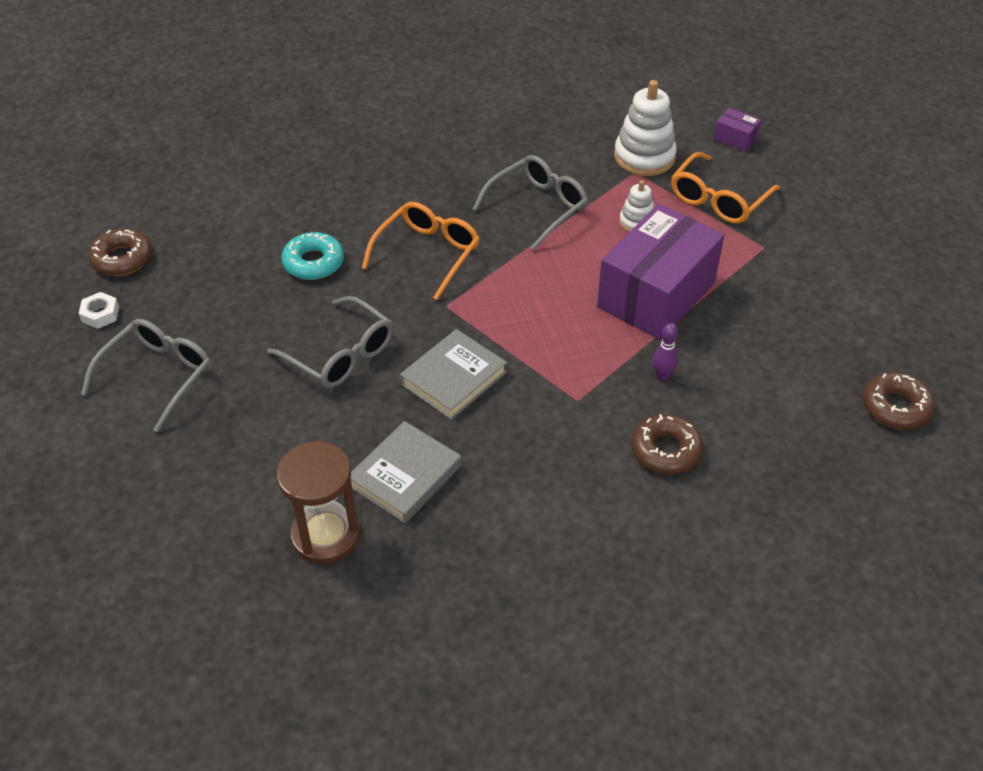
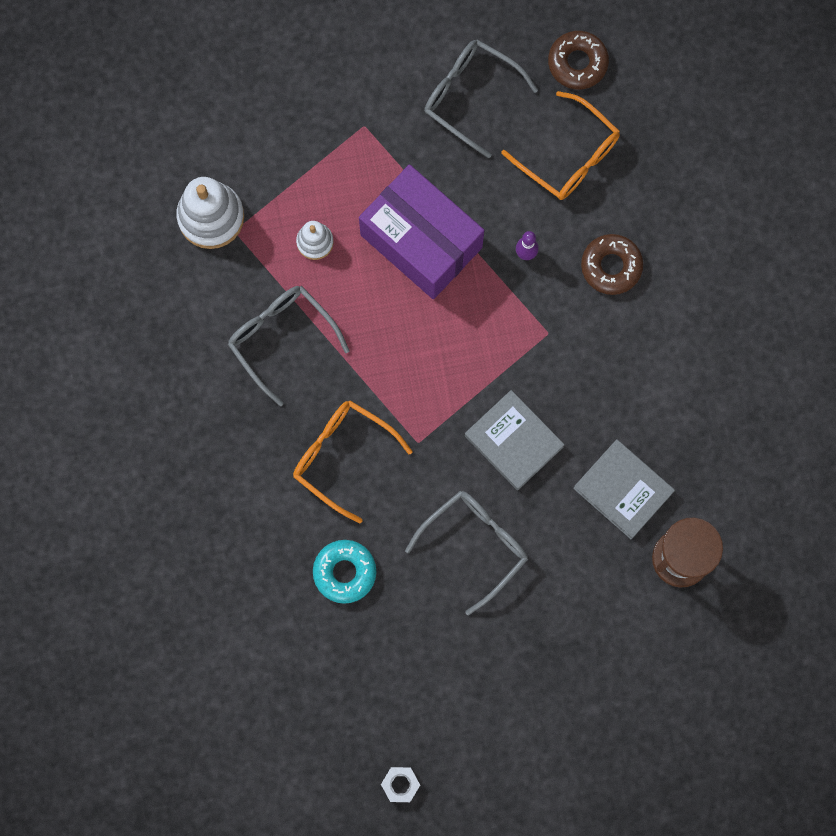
camera: 85 degrees left, 30 degrees up
grey glasses [81,319,211,432] -> grey glasses moved to [424,39,538,158]
brown donut [88,228,152,276] -> none
orange glasses [671,152,780,224] -> orange glasses moved to [502,91,620,200]
purple box [714,108,761,152] -> none

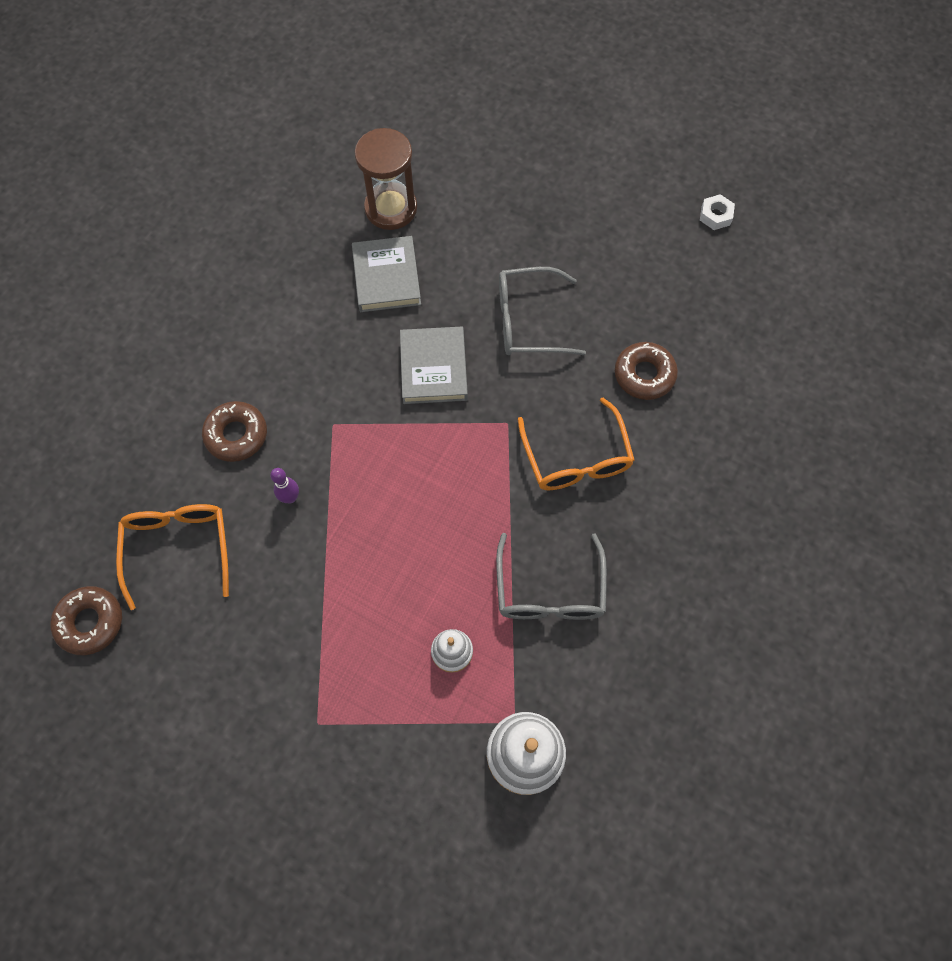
camera: 140 degrees left, 10 degrees down
turquoise donut [313,540,376,604] -> brown donut [615,342,678,400]
purple box [359,164,484,299] -> none
grey glasses [424,39,538,158] -> none

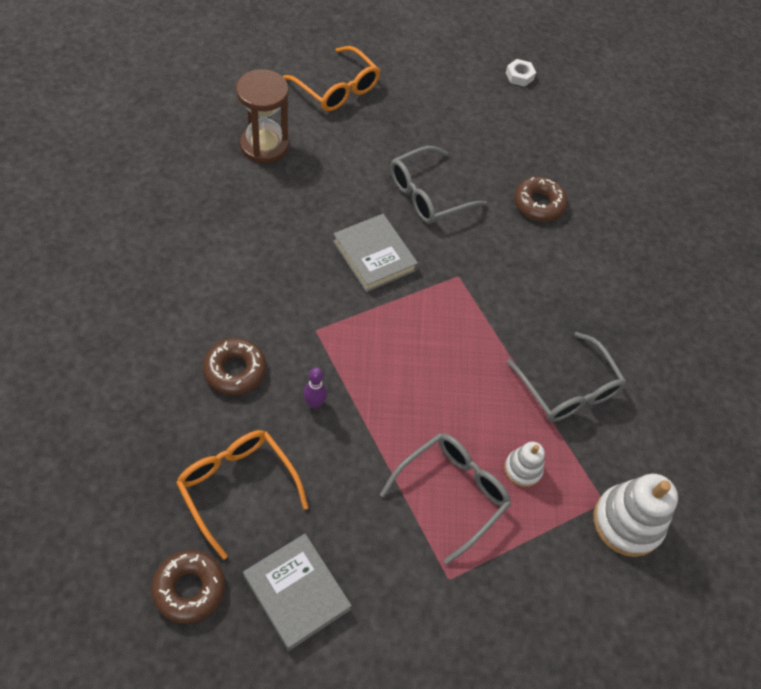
camera: 35 degrees left, 10 degrees down
grey book [352,236,421,312] -> grey book moved to [243,534,352,651]
orange glasses [518,398,635,490] -> orange glasses moved to [283,46,380,111]
none -> grey glasses [380,433,511,564]

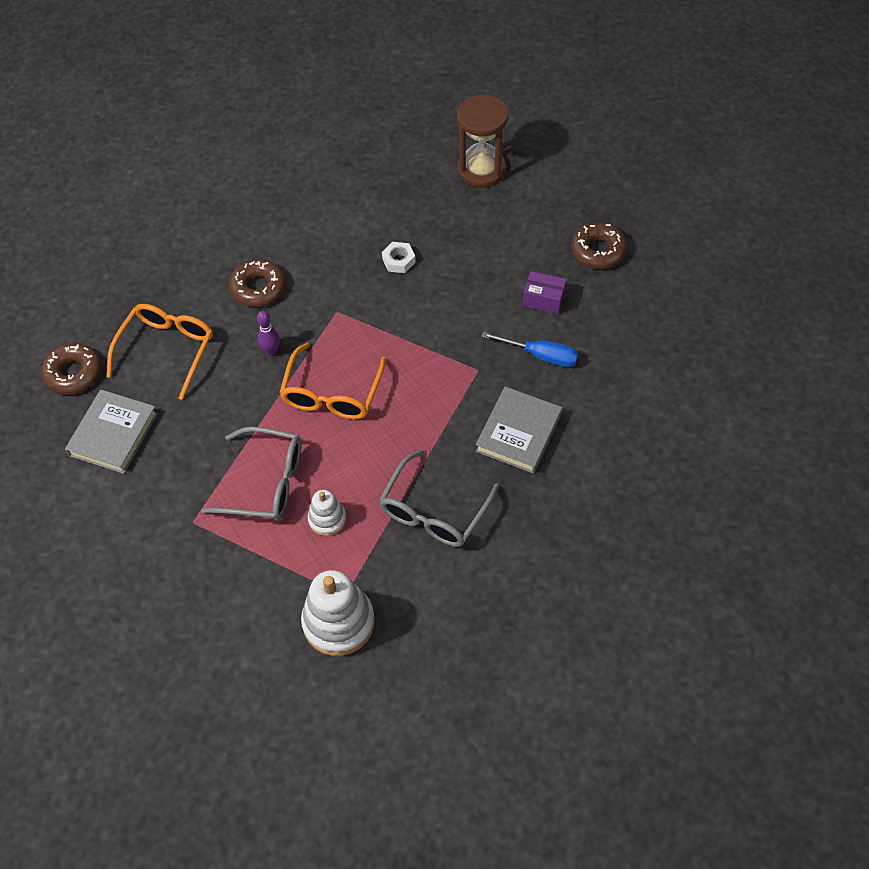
camera: 65 degrees right, 0 degrees up
orange glasses [283,46,380,111] -> orange glasses moved to [279,343,386,419]
grey book [333,214,418,292] -> grey book moved to [476,387,562,474]
grey glasses [390,146,487,224] -> purple box [523,271,567,314]
white nut [506,59,536,87] -> white nut moved to [382,242,416,273]
brown donut [514,177,568,221] -> brown donut moved to [571,222,627,269]
none -> blue screwdriver [481,332,578,367]

